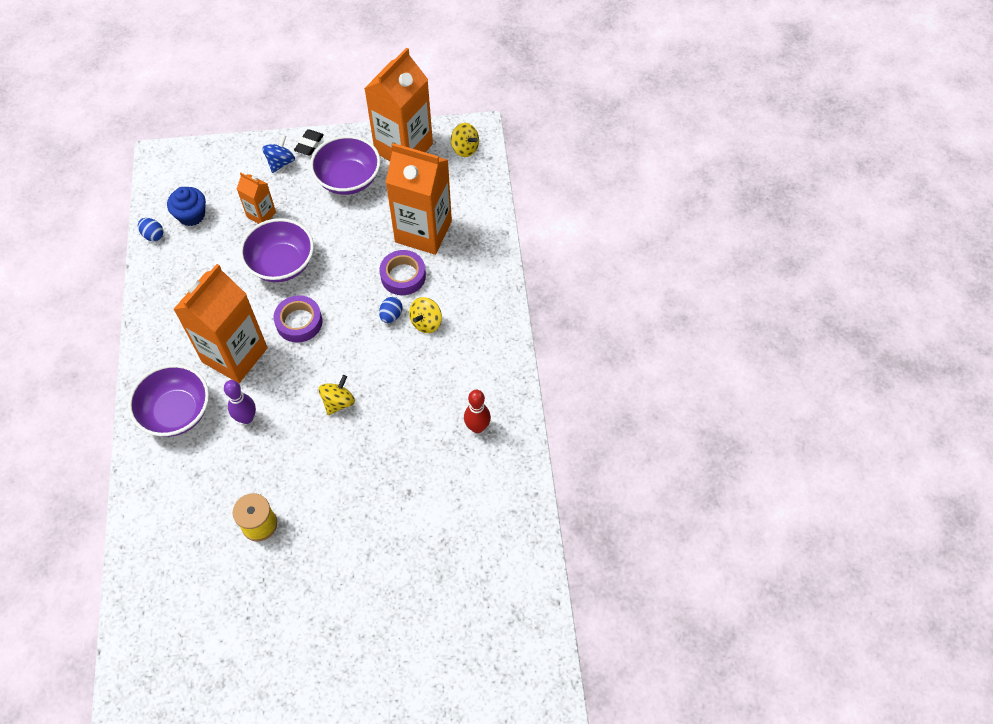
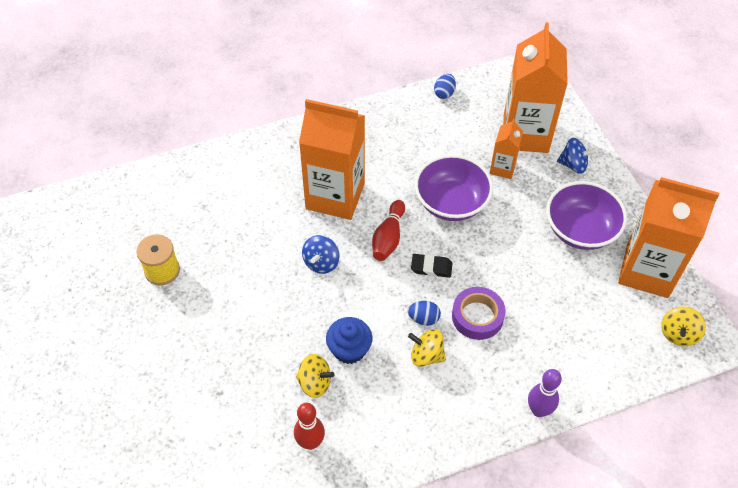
camera: 75 degrees right, 5 degrees down
purple bowl [128,364,209,437] -> none
blue cupcake [167,187,206,226] -> blue cupcake moved to [326,317,372,364]
purple bowling pin [224,380,256,424] -> purple bowling pin moved to [528,369,562,417]
purple tape [274,295,322,343] -> red bowling pin [372,200,405,261]
black eraser [294,129,324,155] -> black eraser moved to [411,254,453,278]
yellow spinning top [319,375,355,415] -> yellow spinning top moved to [296,354,334,398]
orange carton [385,143,452,255] -> orange carton moved to [503,22,568,153]
none -> blue spinning top [302,235,340,274]

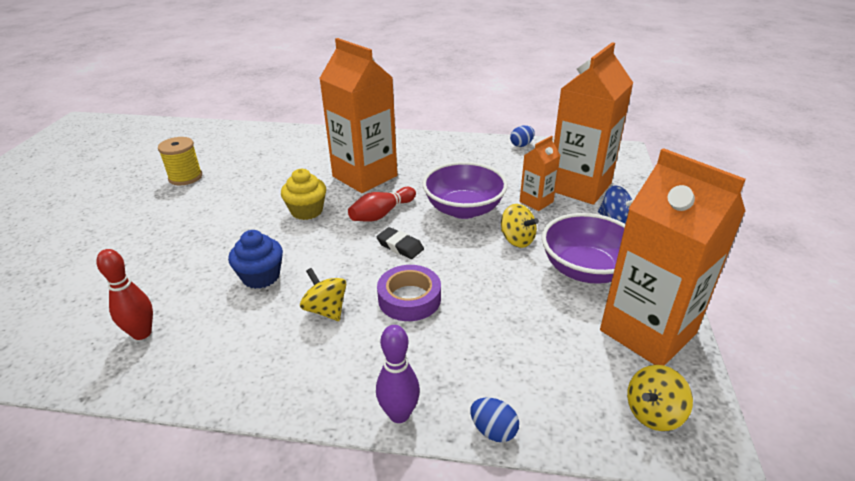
camera: 30 degrees right, 20 degrees down
yellow spinning top [296,354,334,398] -> yellow spinning top moved to [501,204,539,248]
blue spinning top [302,235,340,274] -> yellow cupcake [281,169,326,220]
blue egg [408,301,441,326] -> blue egg moved to [470,398,519,442]

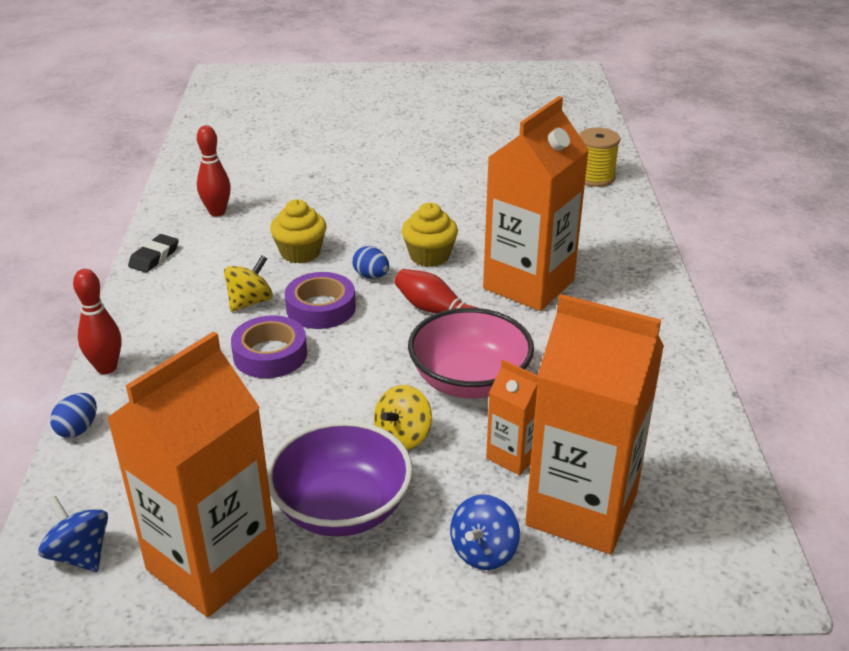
camera: 80 degrees right, 0 degrees up
yellow spool [158,137,202,185] -> yellow spool moved to [579,128,620,187]
blue cupcake [228,230,283,289] -> yellow cupcake [270,199,326,263]
black eraser [376,227,424,259] -> black eraser moved to [128,234,179,273]
purple bowling pin [376,325,420,423] -> red bowling pin [73,269,122,374]
purple bowl [422,162,508,219] -> pink bowl [408,308,534,399]
blue egg [510,125,535,147] -> blue egg moved to [352,246,389,279]
yellow spinning top [627,365,693,431] -> blue spinning top [38,496,108,572]
none -> purple tape [285,272,356,329]

